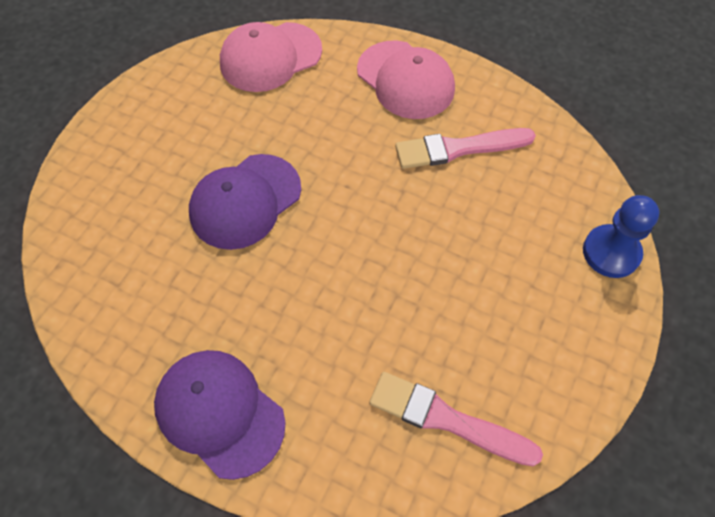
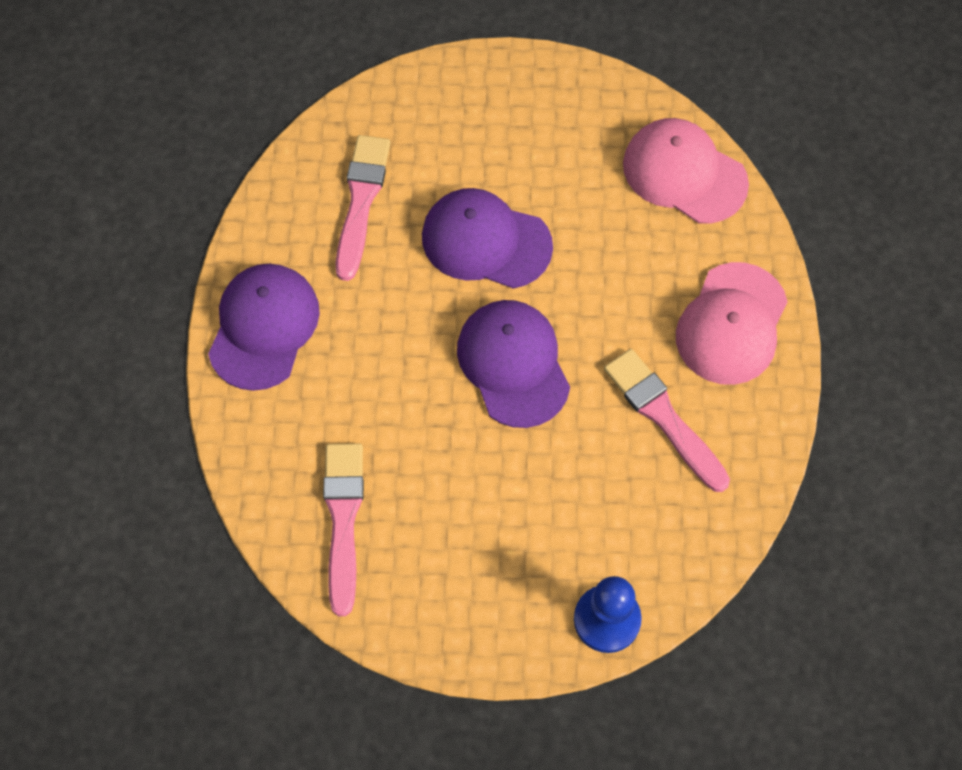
camera: 65 degrees right, 5 degrees up
none -> pink brush [335,135,390,281]
none -> purple cap [457,300,570,428]

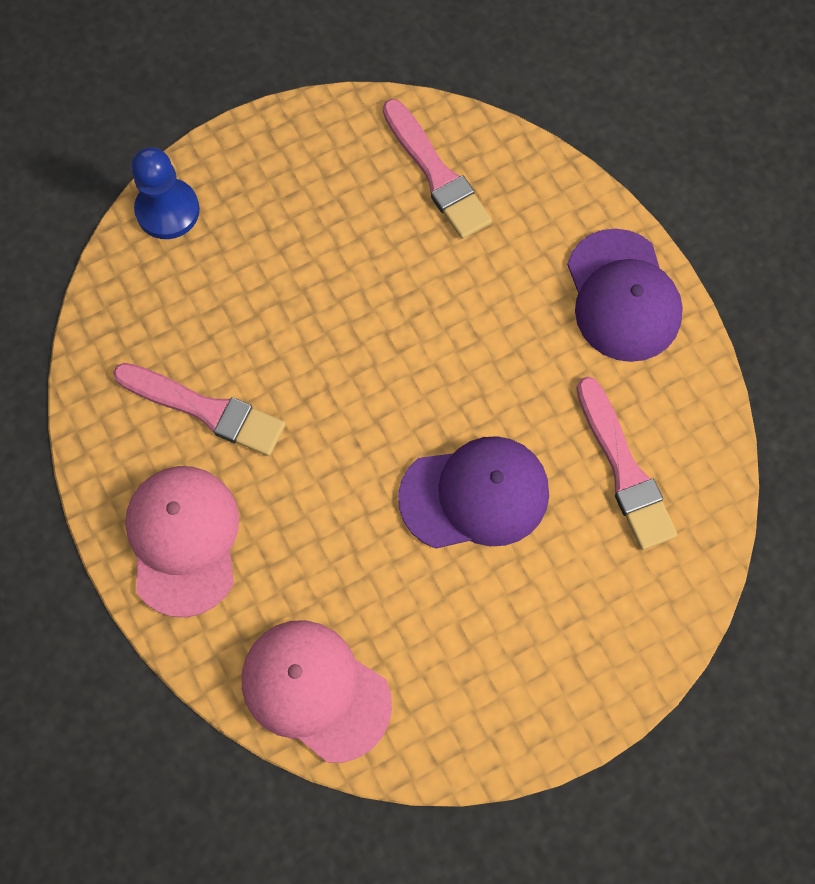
camera: 150 degrees right, 5 degrees up
purple cap [457,300,570,428] -> none
pink cap [623,118,749,224] -> pink cap turned 150 degrees counterclockwise [242,620,392,763]

